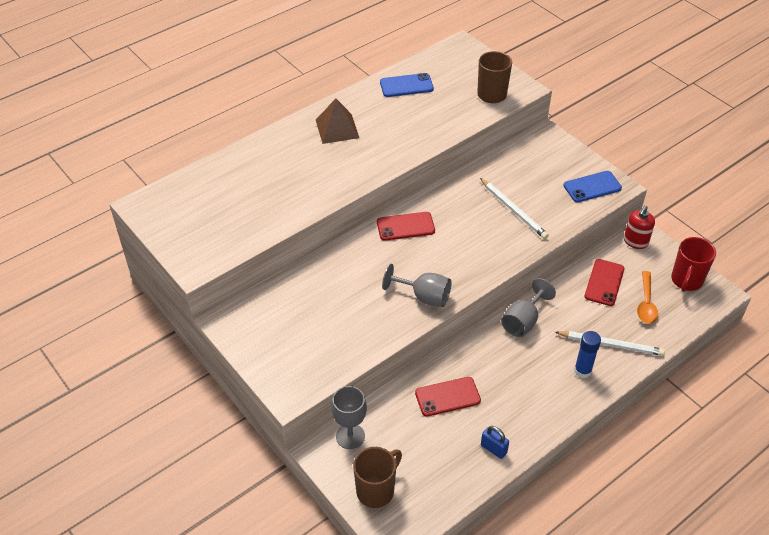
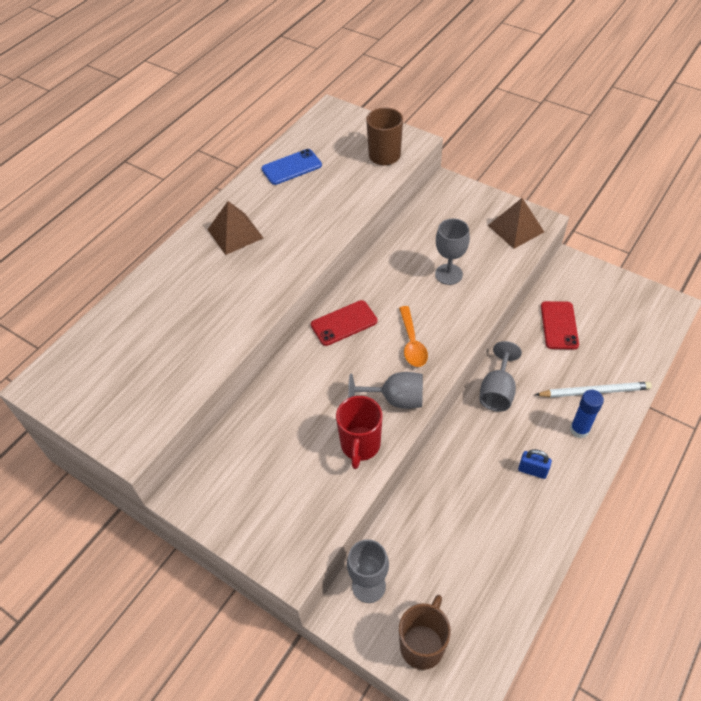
camera: 15 degrees left, 5 degrees up
red phone [415,377,481,417] -> none
white pencil [480,178,549,239] -> grey goblet [435,218,470,285]
blue padlock [481,426,509,459] -> blue padlock moved to [518,449,552,479]
blue phone [563,171,622,202] -> brown pyramid [488,198,544,249]
red soap dispenser [624,205,655,249] -> none
orange spoon [637,271,658,323] -> orange spoon moved to [399,306,428,367]
red mug [671,237,716,292] -> red mug moved to [336,396,382,469]

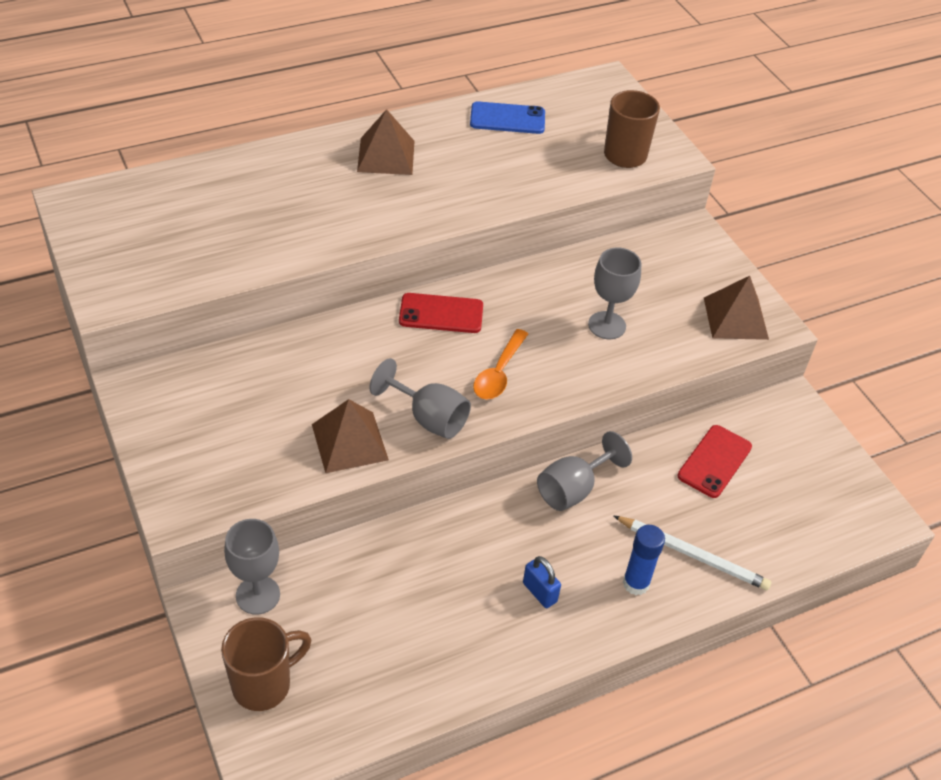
camera: 25 degrees right, 5 degrees down
red mug [336,396,382,469] -> brown pyramid [312,399,389,473]

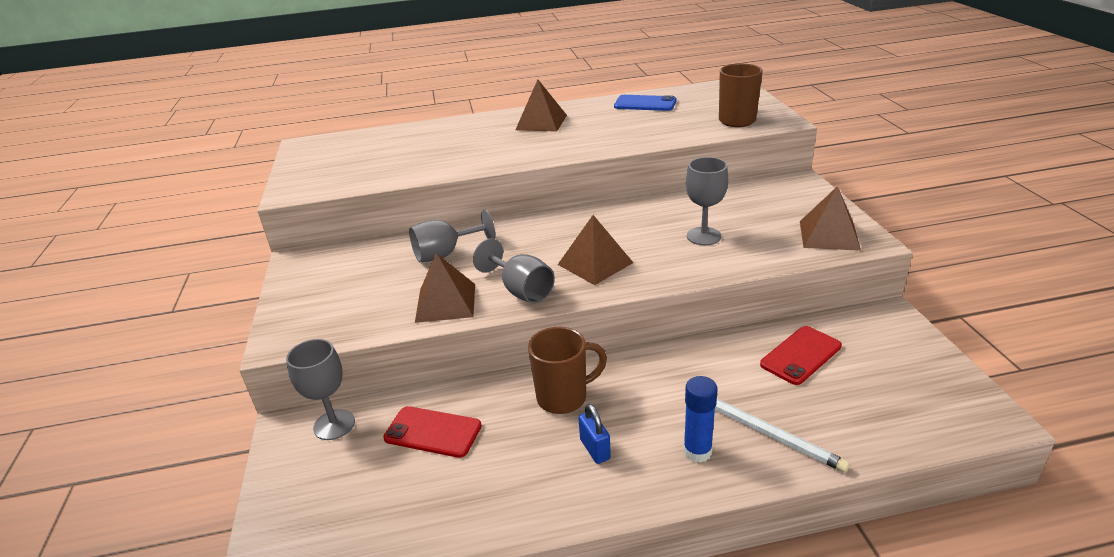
camera: 20 degrees right, 15 degrees down
brown mug [221,617,312,711] -> brown mug moved to [528,327,607,414]
red phone [399,293,483,333] -> red phone moved to [383,406,482,458]
orange spoon [473,329,528,400] -> brown pyramid [558,215,633,285]
grey goblet [537,431,632,511] -> grey goblet moved to [409,210,496,262]

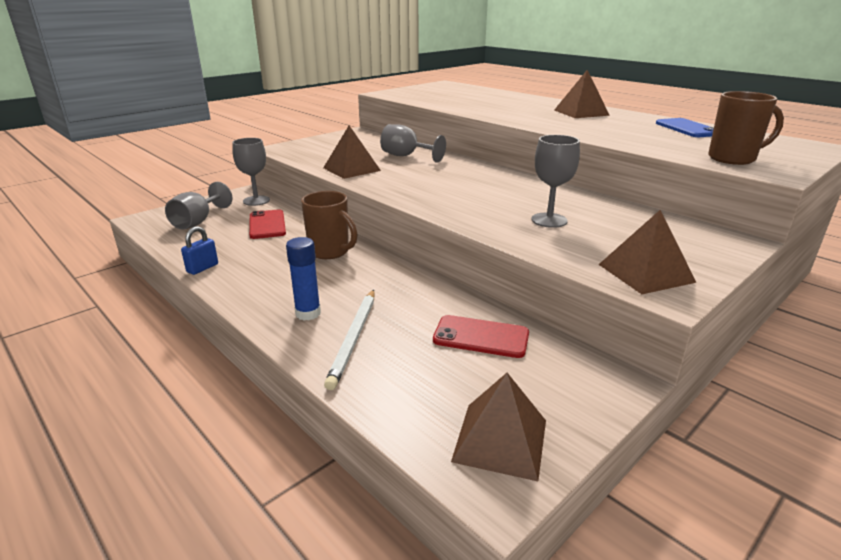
camera: 55 degrees right, 5 degrees down
grey goblet [473,238,555,303] -> grey goblet moved to [165,182,232,230]
brown pyramid [558,215,633,285] -> brown pyramid moved to [451,373,546,481]
blue padlock [578,404,611,464] -> blue padlock moved to [181,226,218,275]

